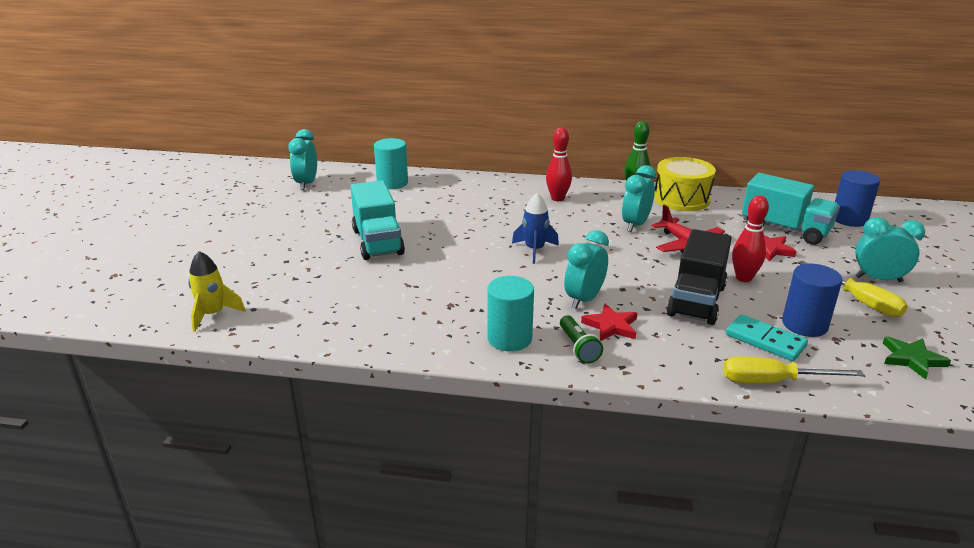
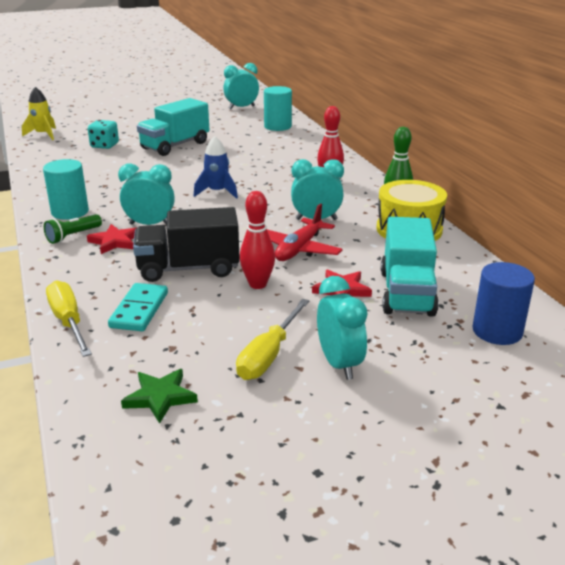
camera: 60 degrees right, 0 degrees up
blue cylinder [782,264,842,337] -> none
none -> turquoise dice [88,120,119,149]

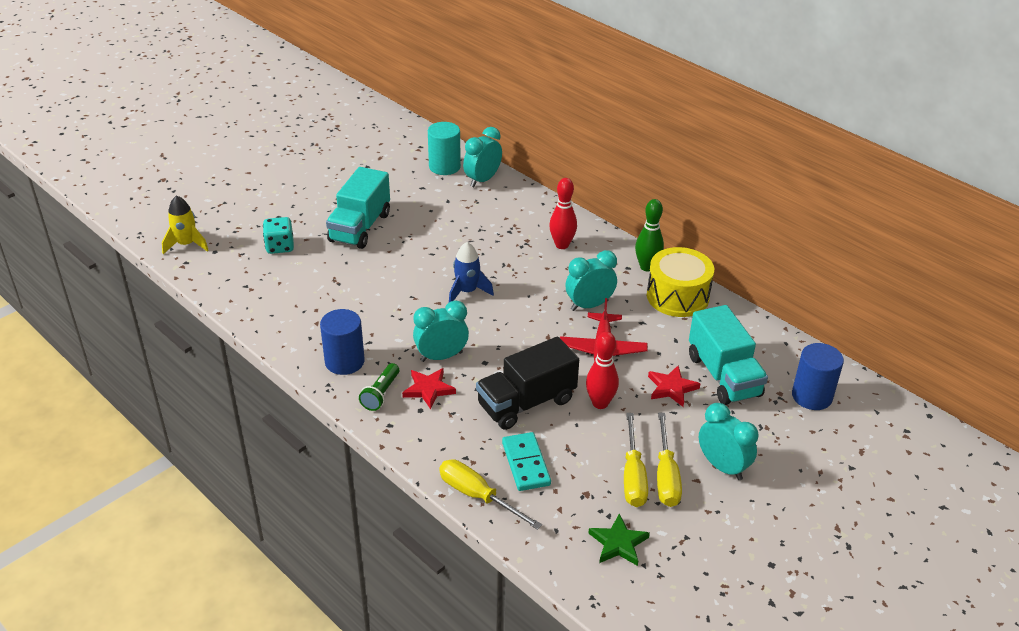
camera: 25 degrees left, 10 degrees up
turquoise cylinder [43,159,89,220] -> blue cylinder [320,309,365,375]
turquoise clock [223,63,259,109] -> turquoise clock moved to [463,127,502,187]
none -> yellow screwdriver [624,413,648,507]

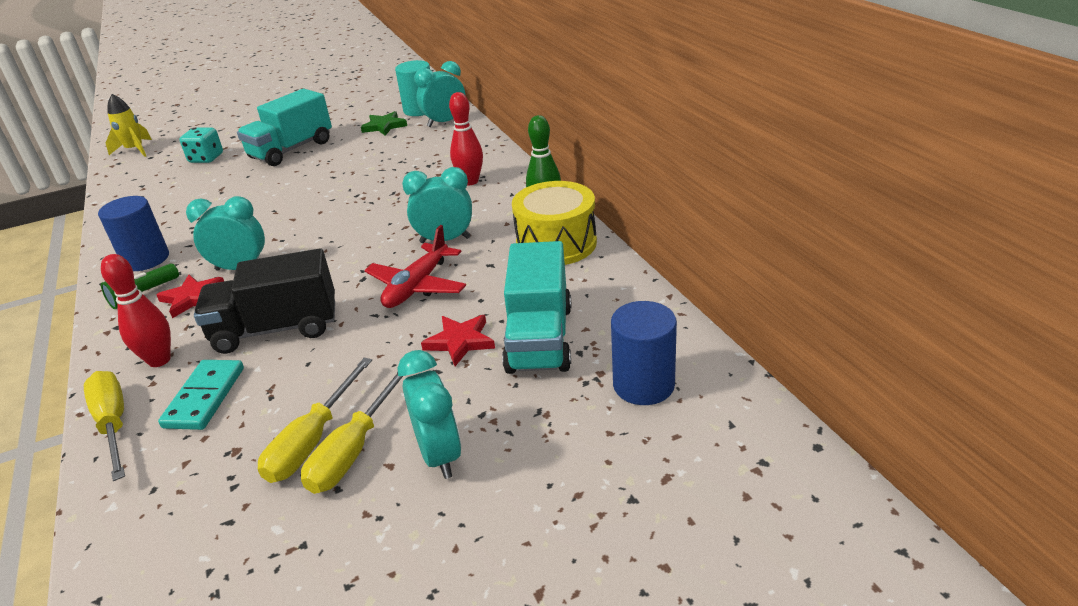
camera: 25 degrees right, 5 degrees down
blue rocket [449,242,494,302] -> none
red bowling pin [586,332,619,409] -> red bowling pin moved to [101,254,171,367]
green star [588,513,650,566] -> green star moved to [361,111,407,135]

